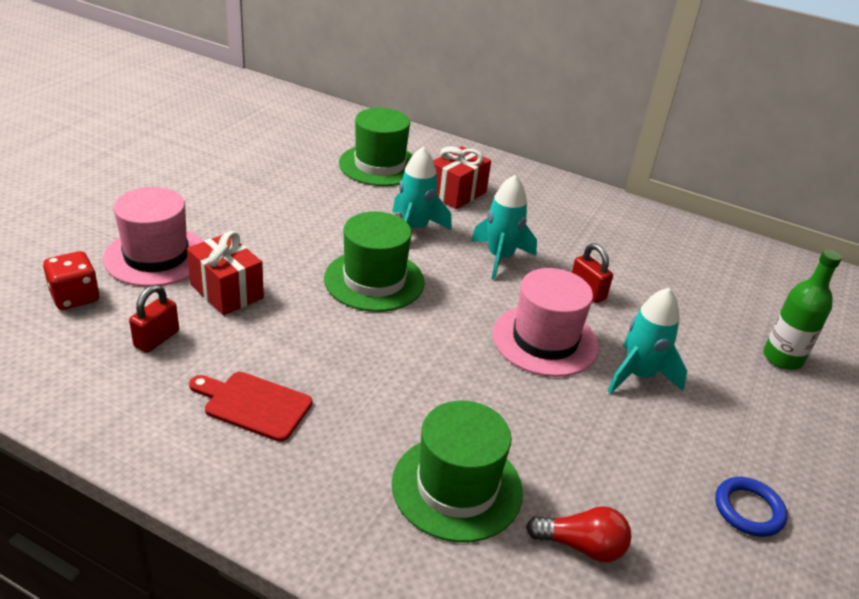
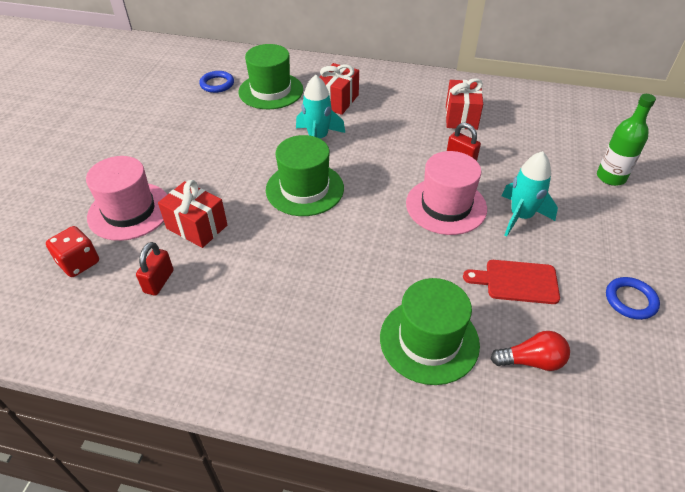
camera: 10 degrees left, 10 degrees up
red cutting board [189,372,312,442] -> red cutting board moved to [463,260,560,304]
turquoise rocket [471,175,537,280] -> none
none -> blue ring [199,71,234,93]
none -> red gift [446,78,483,130]

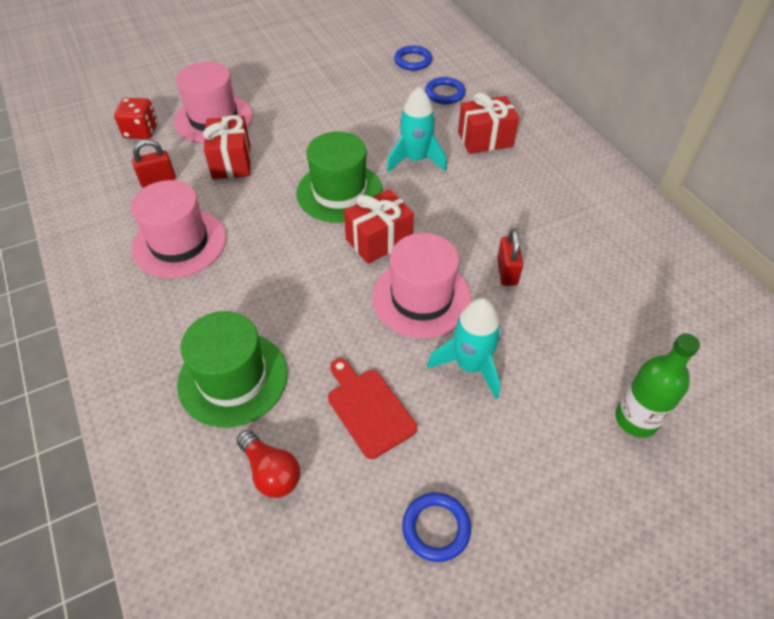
camera: 50 degrees right, 5 degrees up
green hat [239,44,303,109] -> blue ring [425,77,466,104]
red gift [446,78,483,130] -> red gift moved to [344,189,414,264]
none -> pink hat [131,180,226,278]

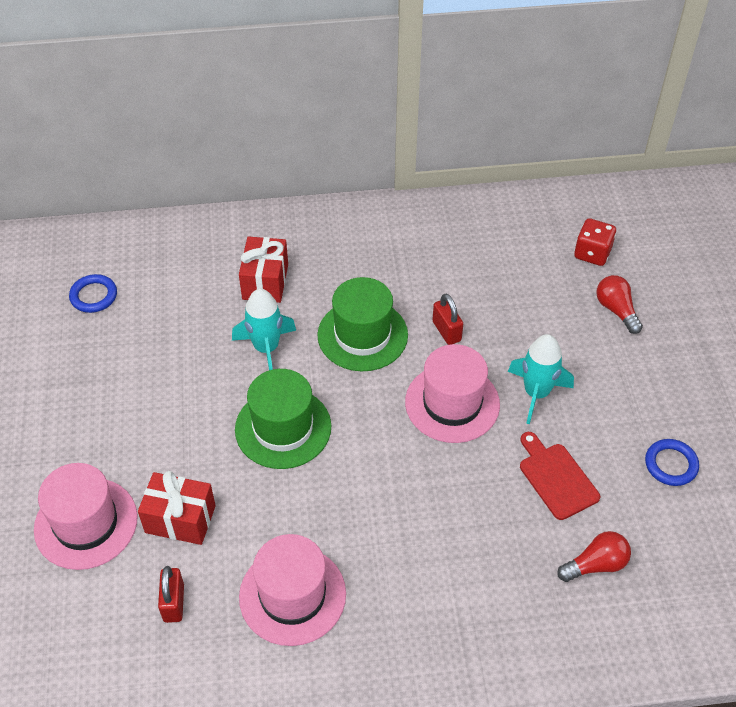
camera: 70 degrees left, 0 degrees up
red dice [114,98,158,139] -> red dice moved to [574,218,616,266]
green hat [177,311,288,428] -> green hat moved to [317,277,408,371]
red cutting board [328,358,417,459] -> red cutting board turned 75 degrees clockwise [520,432,600,520]
red gift [344,189,414,264] -> none
blue ring [425,77,466,104] -> none
red padlock [497,229,523,286] -> red padlock turned 45 degrees clockwise [432,294,463,345]
green bottle [615,333,700,438] -> red light bulb [596,275,643,334]

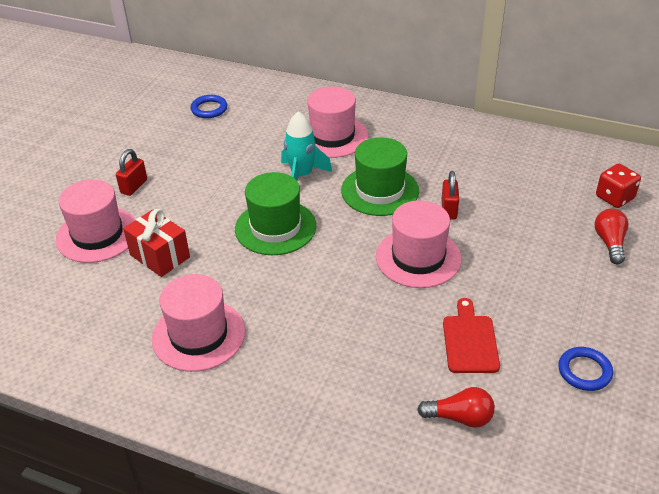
camera: 30 degrees right, 10 degrees down
red padlock [158,566,184,623] -> red padlock moved to [116,149,147,196]
red gift [239,236,288,303] -> pink hat [308,86,368,158]
turquoise rocket [508,334,574,424] -> none

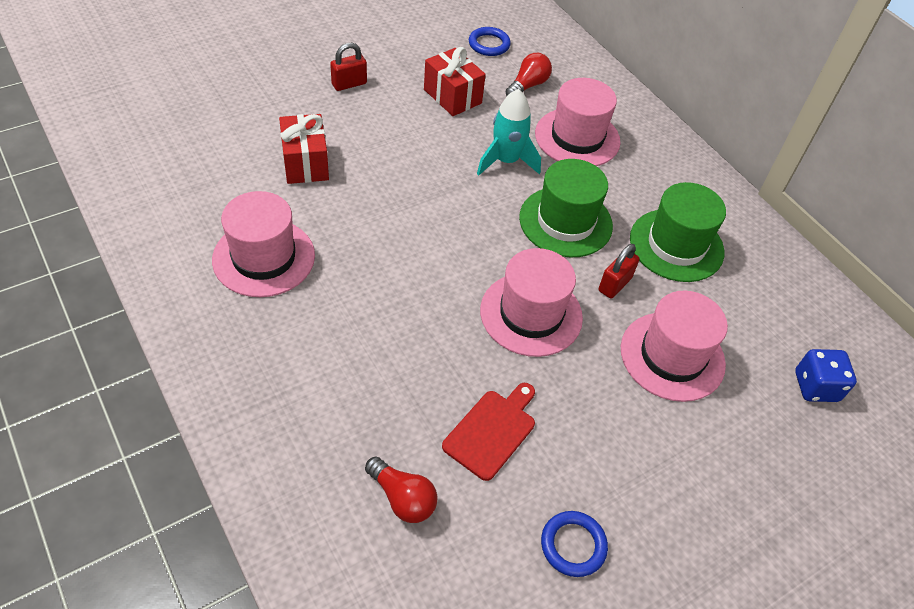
camera: 30 degrees right, 10 degrees up
pink hat [56,179,136,263] -> pink hat moved to [621,291,728,402]
green hat [235,172,316,255] -> green hat moved to [630,182,726,282]
red light bulb [594,209,629,264] -> red light bulb moved to [506,53,552,96]
red dice [596,164,641,208] -> blue dice [795,349,857,402]
none -> red gift [424,47,486,116]

